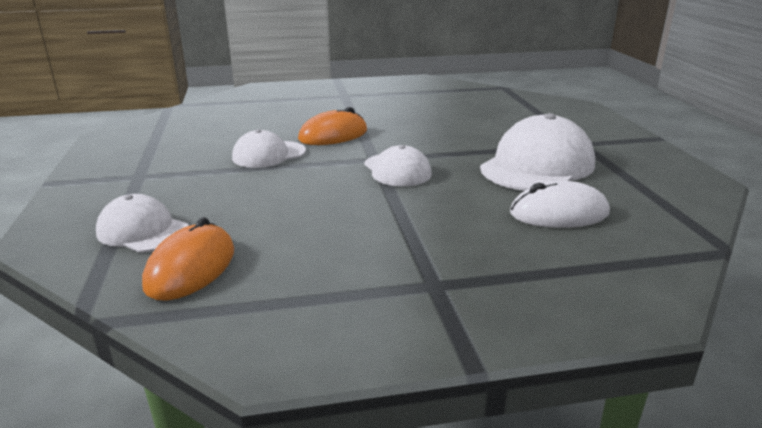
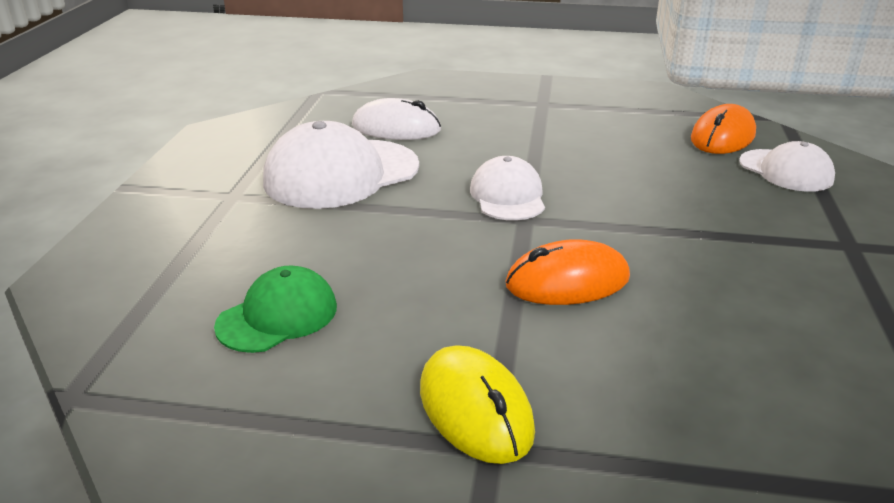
camera: 160 degrees left, 5 degrees up
white cap [232,129,306,168] -> none
none -> green cap [214,265,337,353]
none -> yellow mouse [420,346,535,464]

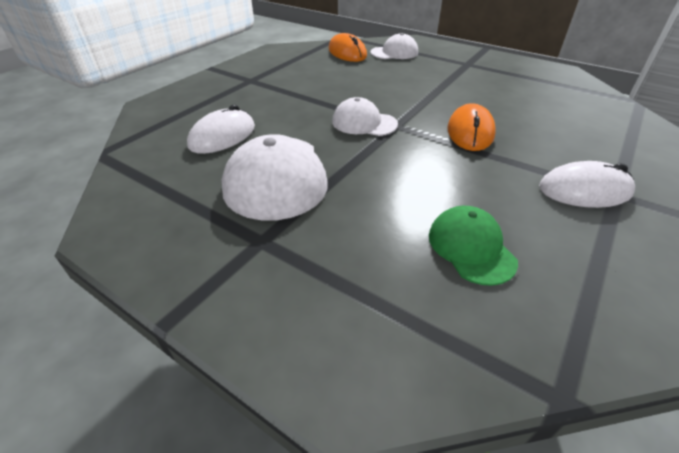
camera: 65 degrees left, 10 degrees up
yellow mouse [420,346,535,464] -> white mouse [539,161,635,208]

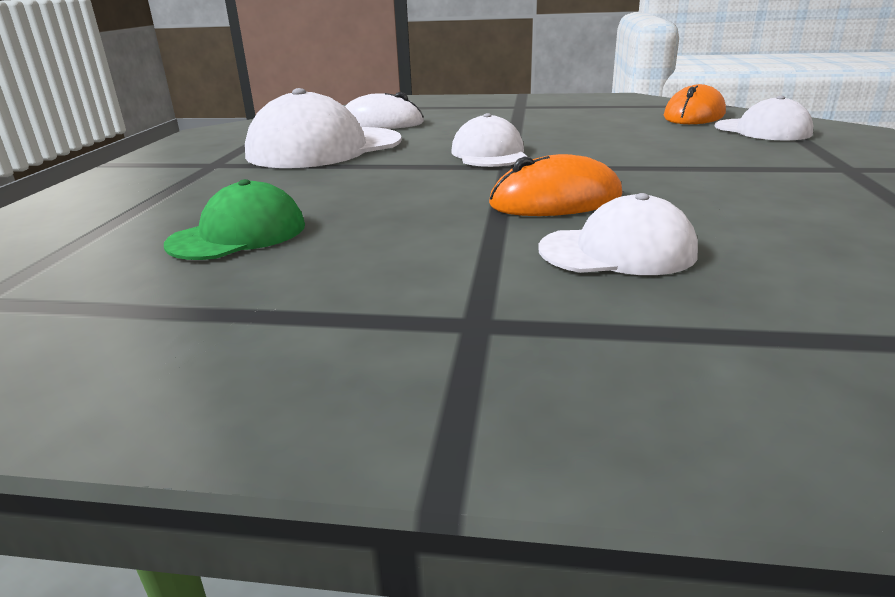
camera: 65 degrees right, 15 degrees down
white mouse [539,161,635,208] -> none
none -> white cap [538,193,698,275]

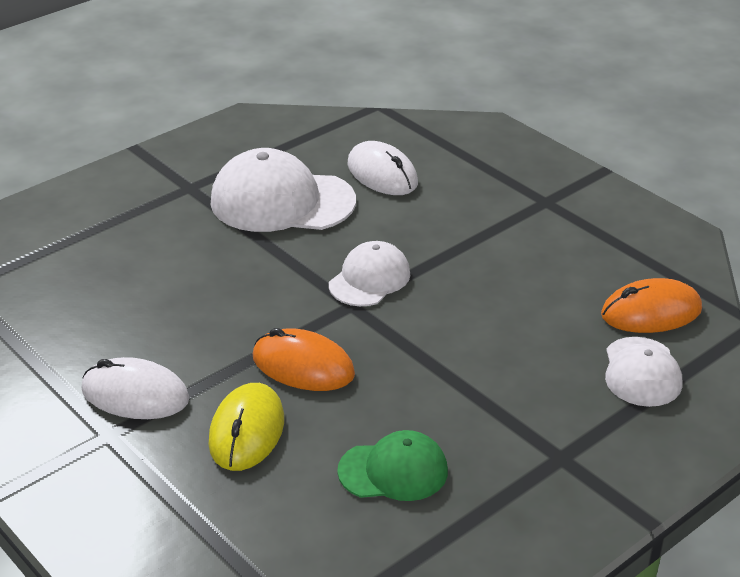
camera: 40 degrees right, 10 degrees up
green cap [164,179,305,260] -> green cap moved to [337,430,448,501]
white cap [538,193,698,275] -> yellow mouse [208,383,284,471]
none -> white mouse [81,357,190,419]

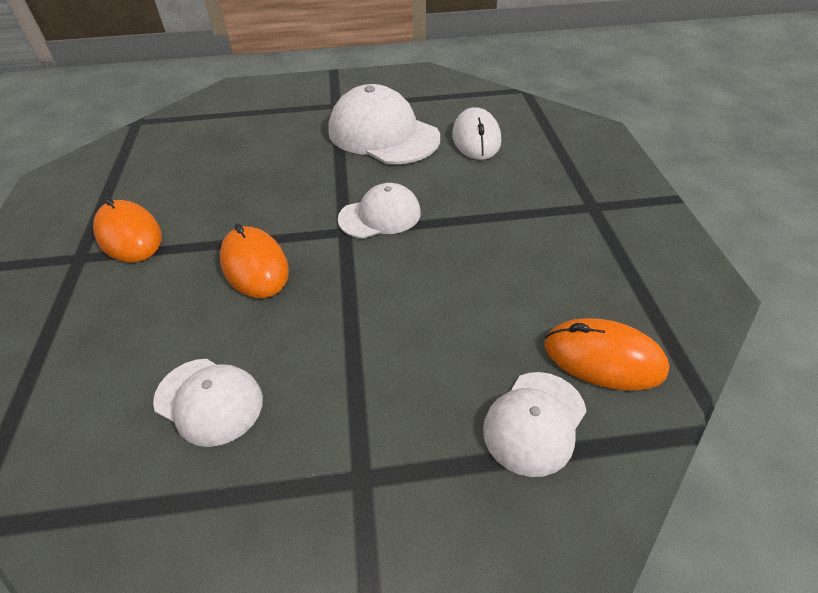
camera: 35 degrees right, 10 degrees up
white mouse [81,357,190,419] -> orange mouse [93,197,162,262]
yellow mouse [208,383,284,471] -> none
green cap [337,430,448,501] -> white cap [153,359,263,447]

